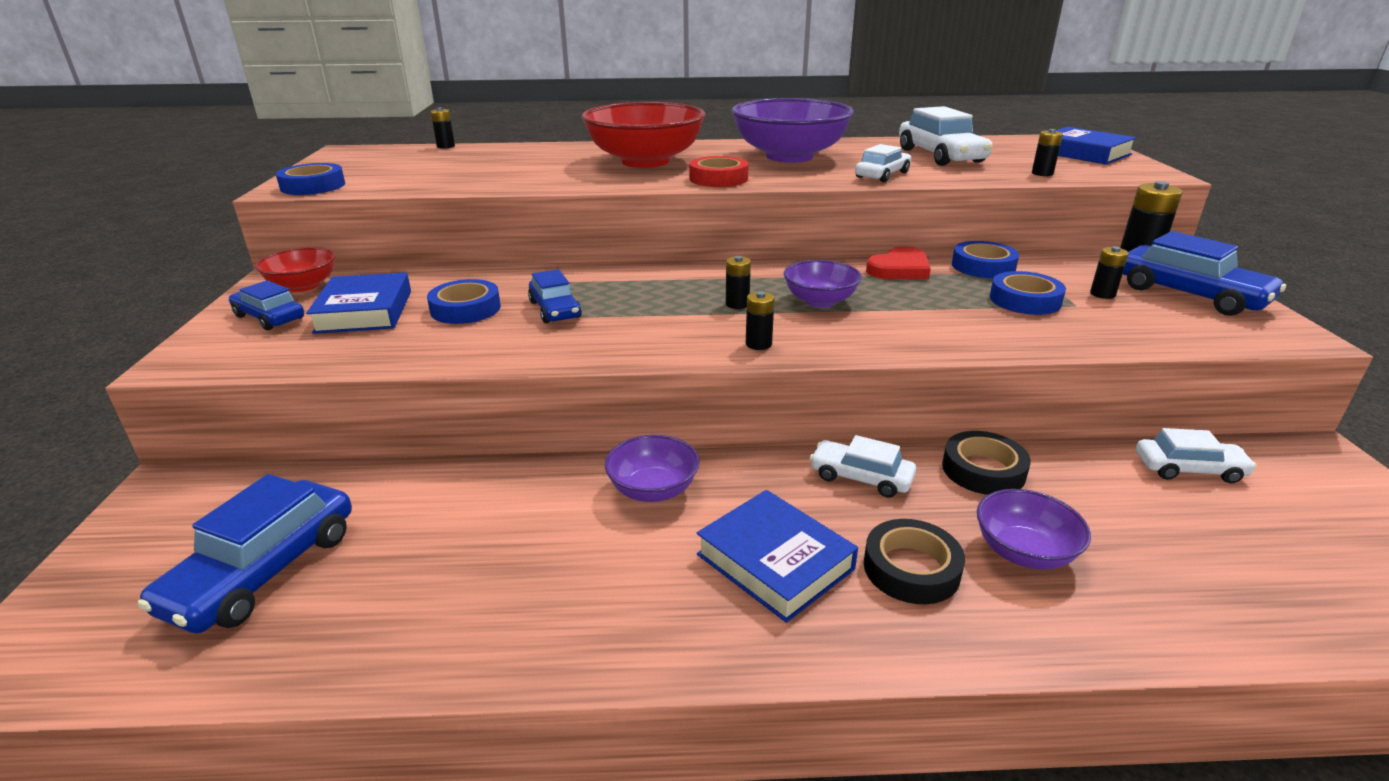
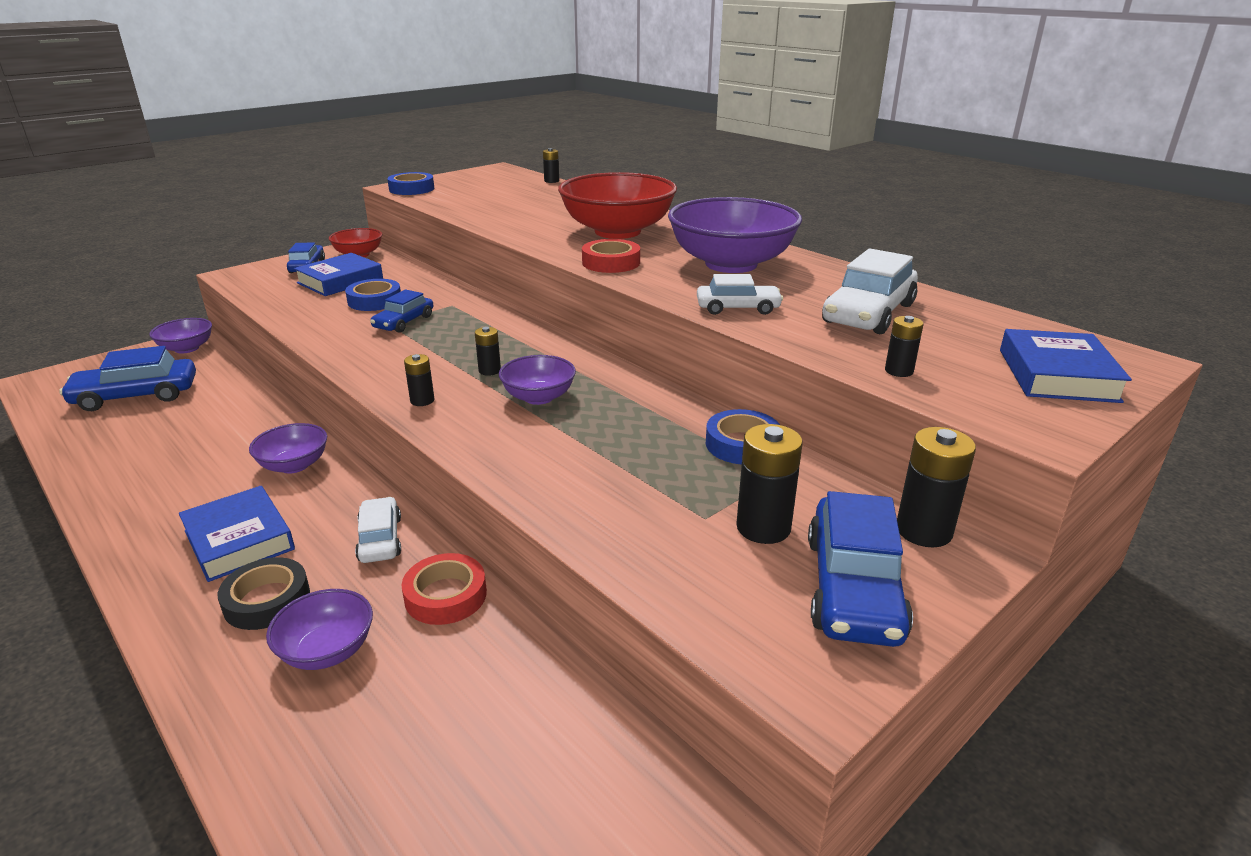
camera: 50 degrees right, 0 degrees up
blue book [697,490,858,623] -> blue book turned 45 degrees counterclockwise [179,486,295,582]
red heart [866,246,931,279] -> none
black tape [942,431,1031,495] -> red tape [402,553,487,625]
blue tape [990,271,1066,315] -> none
black battery [1090,246,1129,299] -> black battery [736,424,803,544], size x1.77
white car [1136,428,1257,483] -> none
none -> purple bowl [149,318,212,354]

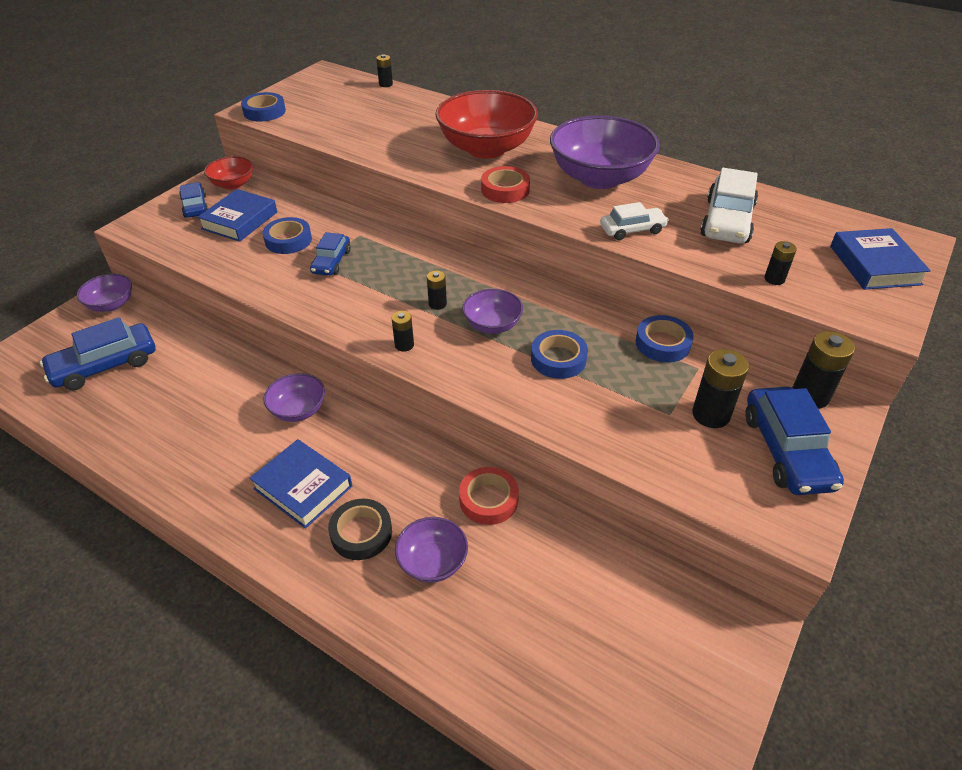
camera: 15 degrees left, 15 degrees up
white car [355,497,401,563] -> none
none -> blue tape [531,330,588,379]

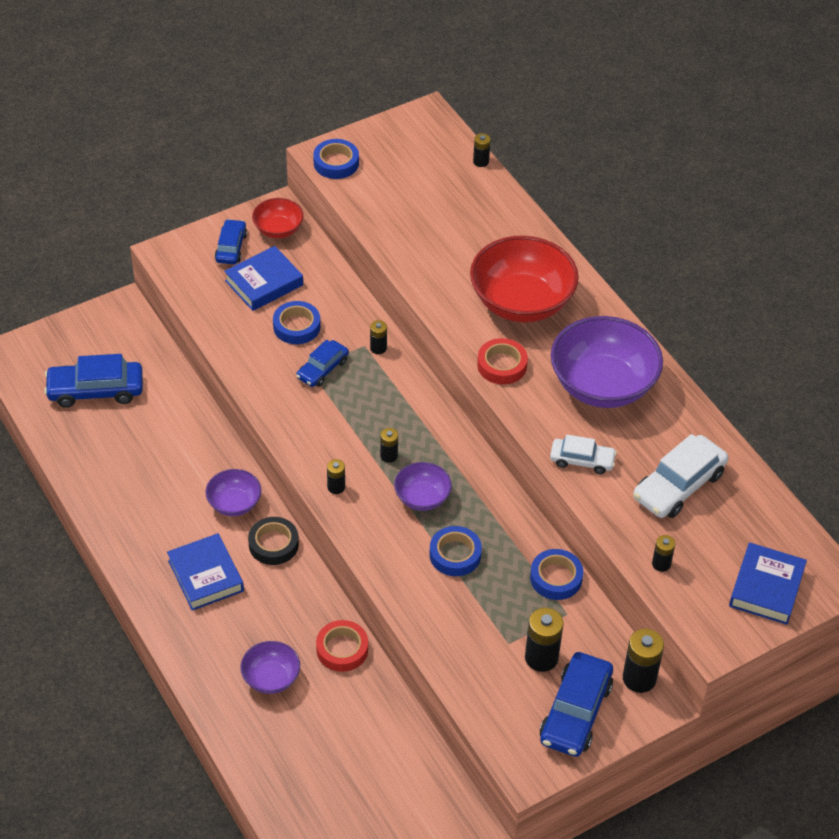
camera: 25 degrees right, 5 degrees up
purple bowl [77,274,132,312] -> none
black tape [328,499,392,560] -> black tape moved to [248,517,299,565]
none -> black battery [370,320,387,354]

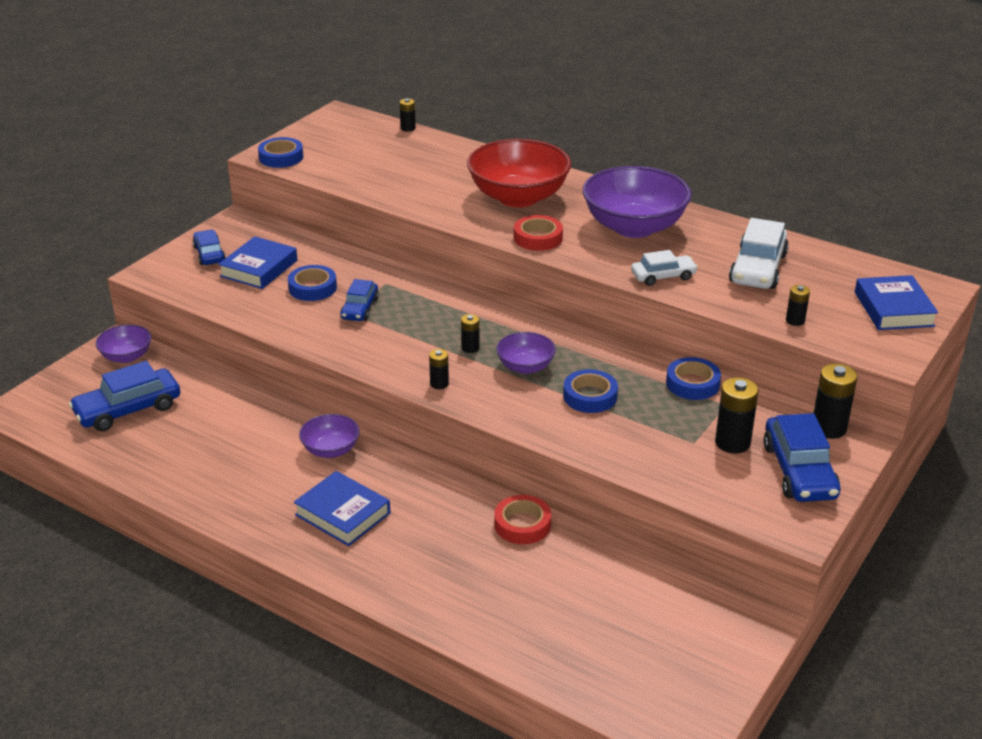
camera: 25 degrees left, 15 degrees down
purple bowl [240,641,300,694] -> purple bowl moved to [95,325,151,363]
black tape [248,517,299,565] -> none
red bowl [252,198,304,238] -> none
black battery [370,320,387,354] -> none

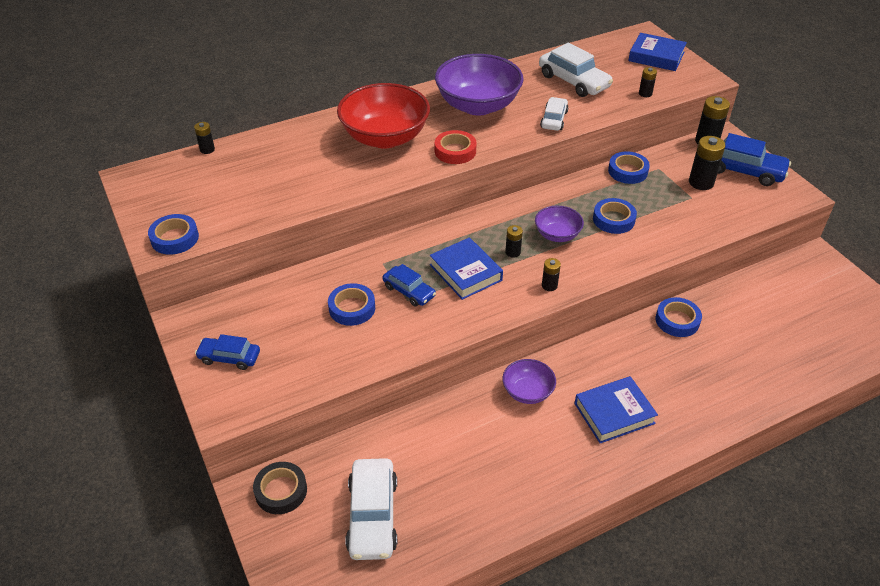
camera: 60 degrees left, 10 degrees up
blue car [69,361,180,431] -> white car [345,458,397,560]
purple bowl [95,325,151,363] -> black tape [253,462,307,514]
blue book [218,236,297,289] -> blue book moved to [430,237,503,300]
red tape [494,495,551,544] -> blue tape [656,297,702,337]

